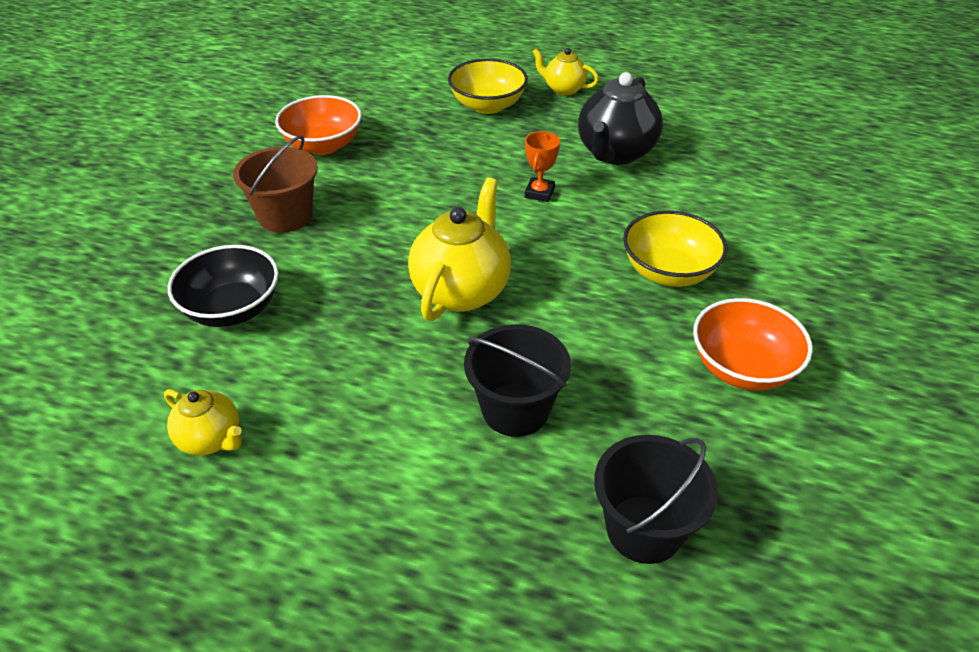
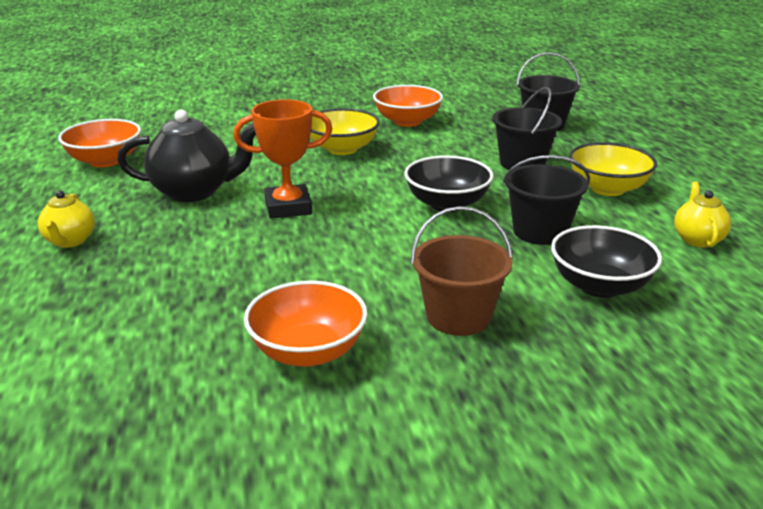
camera: 120 degrees left, 15 degrees down
yellow teapot [408,177,511,321] -> black bowl [404,156,494,212]
yellow bowl [448,59,528,114] -> yellow bowl moved to [569,142,657,196]
orange trophy [525,131,560,202] -> orange trophy [233,99,333,219], size x1.72
none -> orange bowl [58,119,141,168]
none -> black bucket [503,155,590,245]

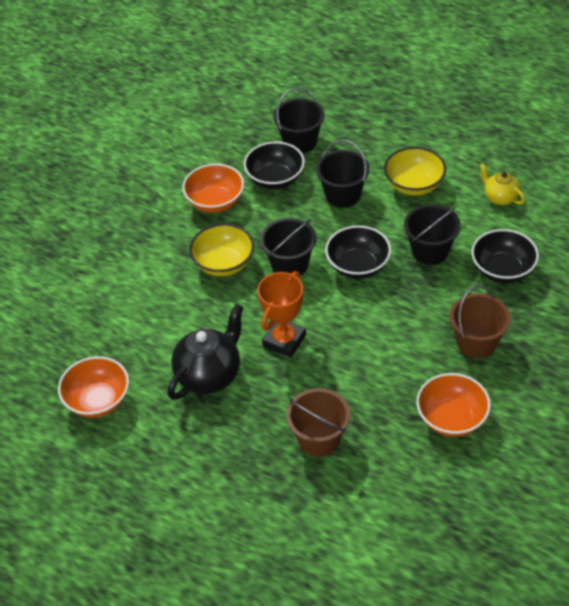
camera: 45 degrees left, 20 degrees up
yellow teapot [38,191,95,248] -> none
none -> black bowl [244,142,305,189]
none -> black bucket [260,218,316,276]
none -> brown bucket [286,388,350,457]

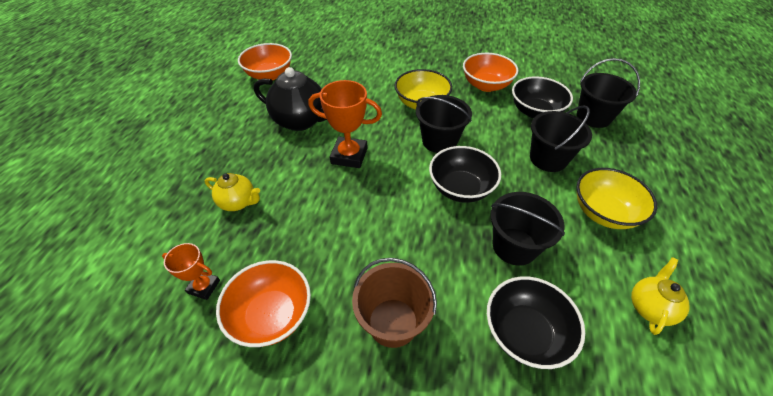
camera: 70 degrees right, 0 degrees up
brown bucket [286,388,350,457] -> yellow teapot [205,173,260,211]
none -> orange trophy [162,243,220,300]

